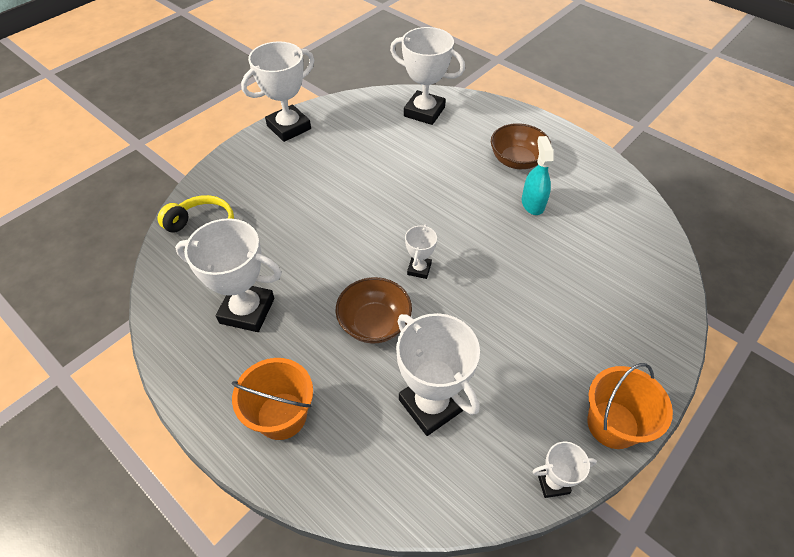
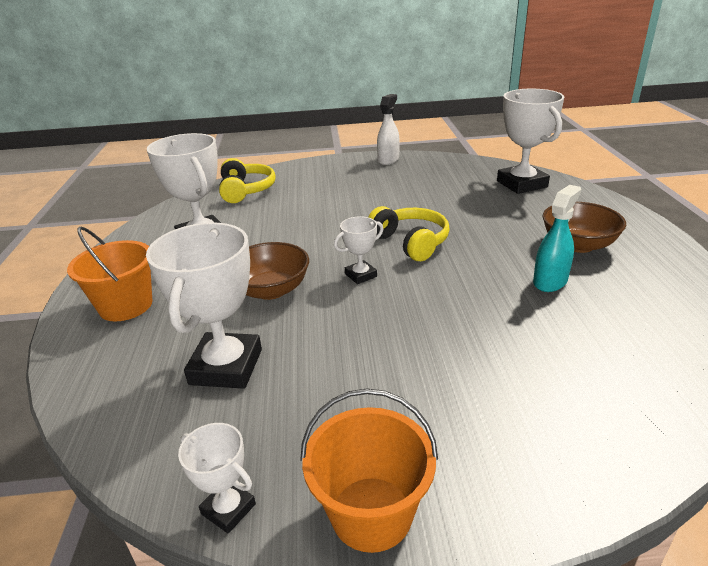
camera: 45 degrees right, 20 degrees down
white trophy [241,41,314,142] -> white spray bottle [377,94,400,165]
none -> yellow headphones [368,206,450,261]

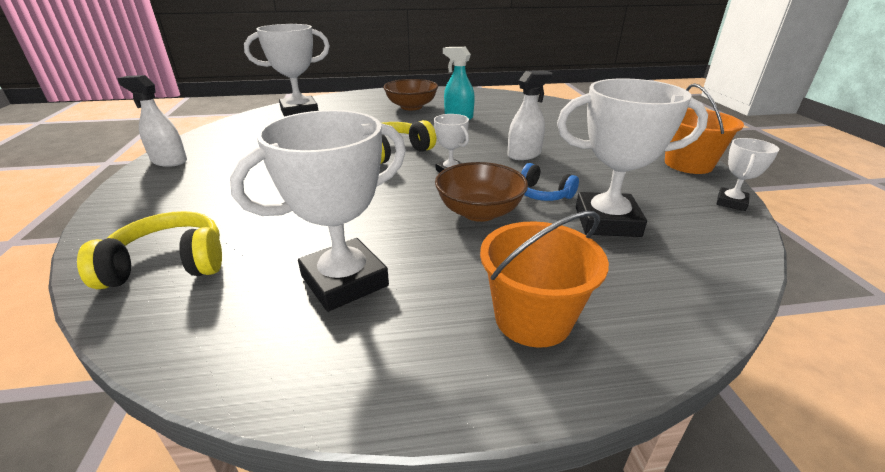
camera: 95 degrees left, 0 degrees up
none -> white spray bottle [507,71,553,160]
none -> blue headphones [521,163,579,201]

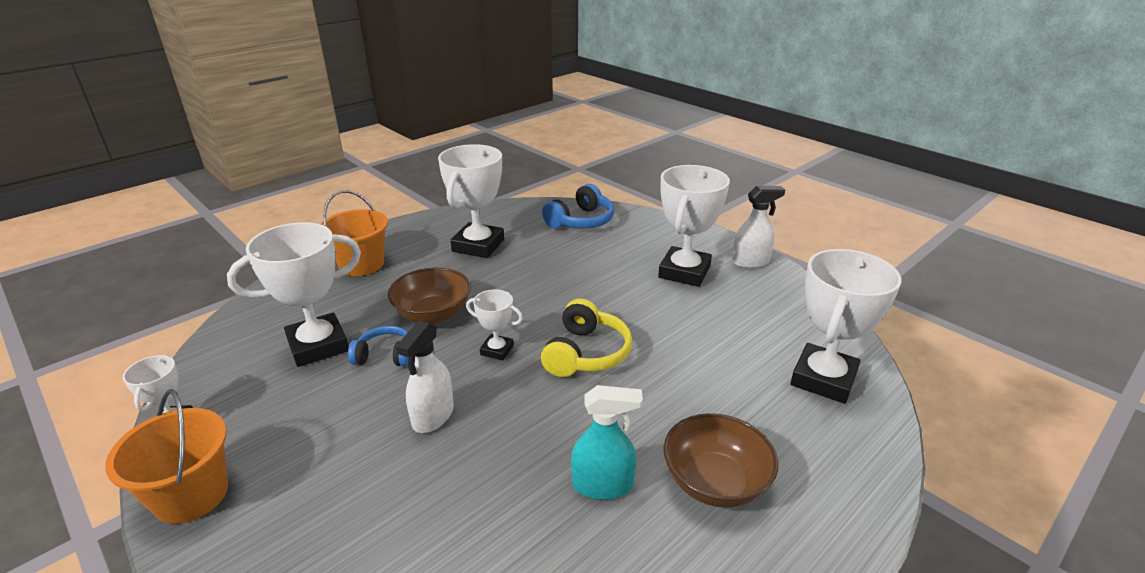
camera: 145 degrees right, 0 degrees up
yellow headphones [77,211,222,289] -> blue headphones [542,184,614,229]
none -> white trophy [658,165,730,287]

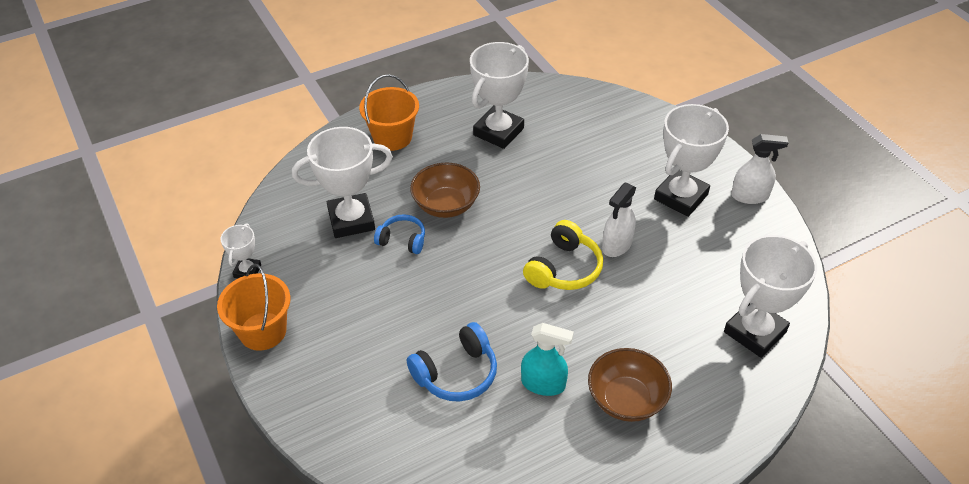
camera: 15 degrees right, 15 degrees up
white spray bottle [396,321,454,433] -> white spray bottle moved to [602,182,636,257]
white trophy [466,289,523,360] -> none
blue headphones [542,184,614,229] -> blue headphones moved to [407,322,497,402]

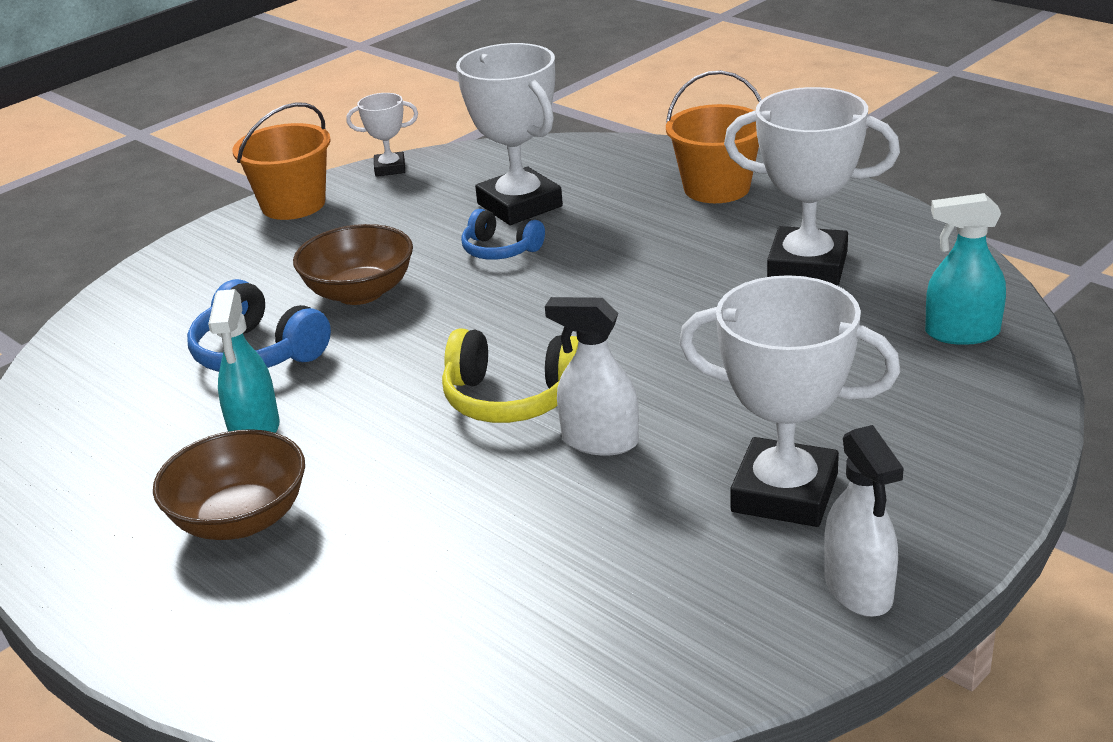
camera: 75 degrees right, 15 degrees down
blue headphones [374,214,425,254] -> blue headphones turned 120 degrees clockwise [461,209,545,260]
brown bowl [410,163,480,218] -> brown bowl moved to [293,224,413,305]
white trophy [724,235,817,358] -> none
none -> turquoise spray bottle [925,193,1006,345]

